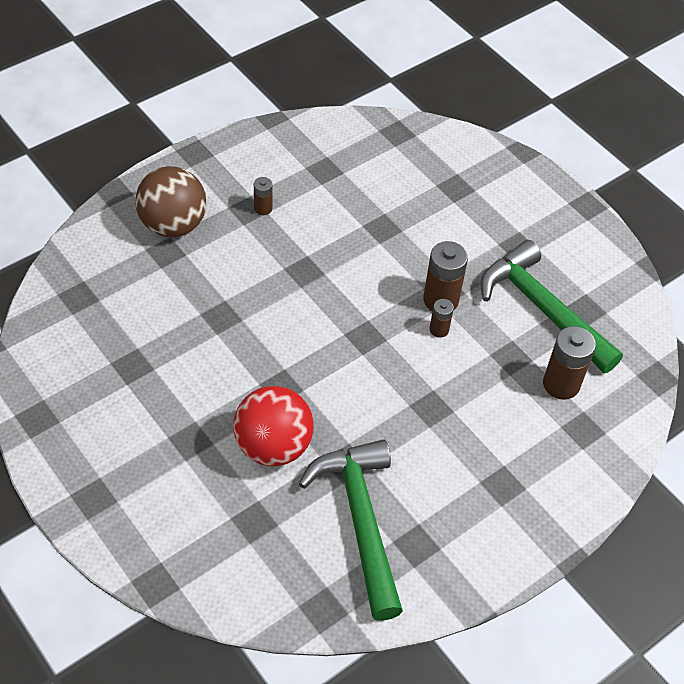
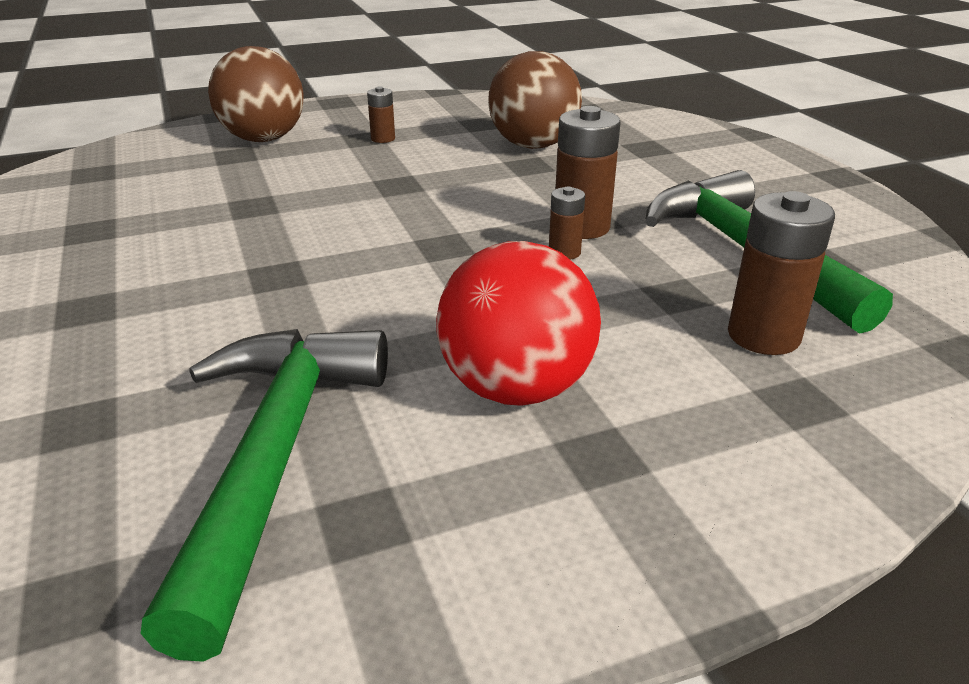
camera: 20 degrees right, 20 degrees down
red ball [233,386,314,466] -> red ball moved to [436,241,601,406]
none -> brown ball [488,51,582,149]

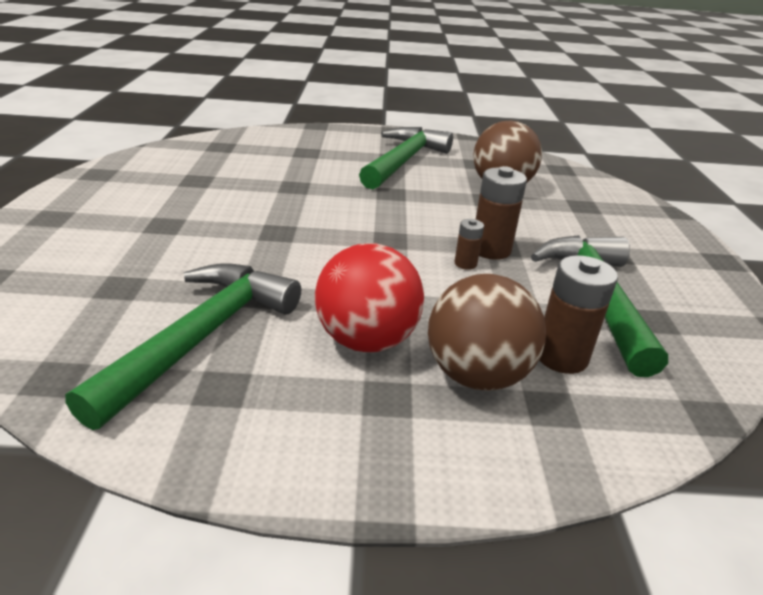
camera: 20 degrees right, 0 degrees up
brown ball [208,46,304,142] -> brown ball moved to [428,274,546,391]
brown battery [367,86,395,143] -> green hammer [359,127,453,189]

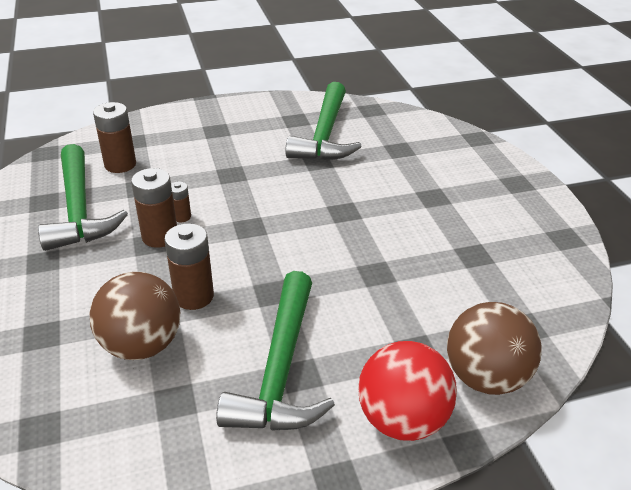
camera: 165 degrees right, 5 degrees up
red ball [315,243,424,353] -> red ball moved to [358,341,457,441]
brown ball [428,274,546,391] -> brown ball moved to [447,302,542,395]
none -> brown battery [164,223,214,310]

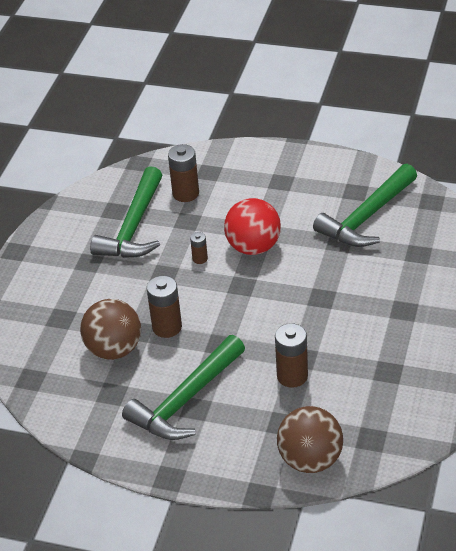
camera: 35 degrees right, 5 degrees up
brown battery [131,168,177,248] -> brown battery moved to [275,323,308,388]
red ball [358,341,457,441] -> red ball moved to [224,198,281,255]

